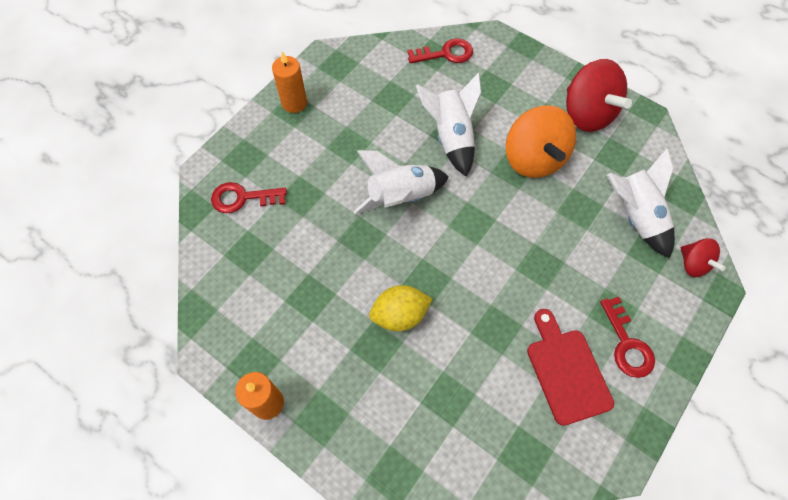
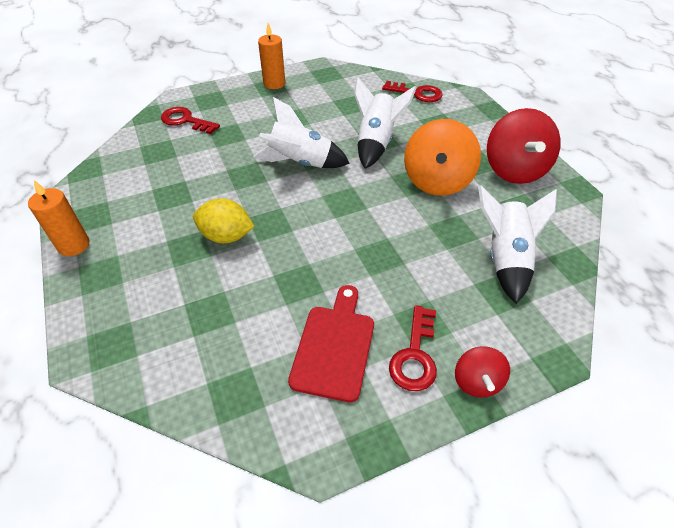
camera: 30 degrees right, 15 degrees down
red spinning top [681,238,726,277] -> red spinning top moved to [455,346,510,397]

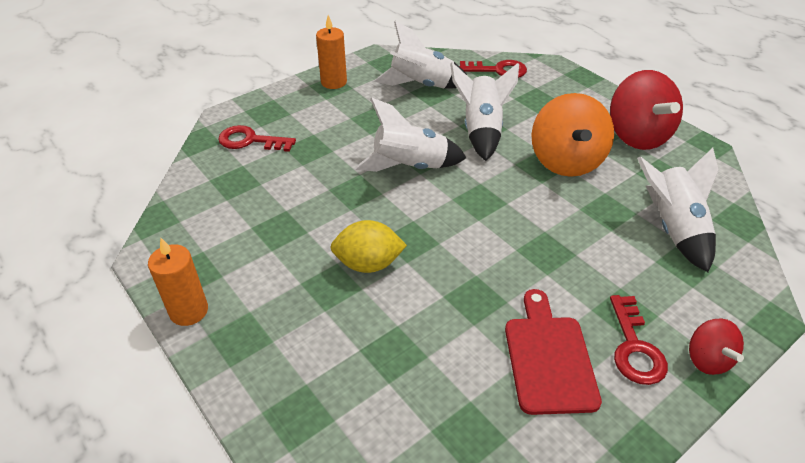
camera: 15 degrees left, 5 degrees down
none -> white rocket [375,21,467,88]

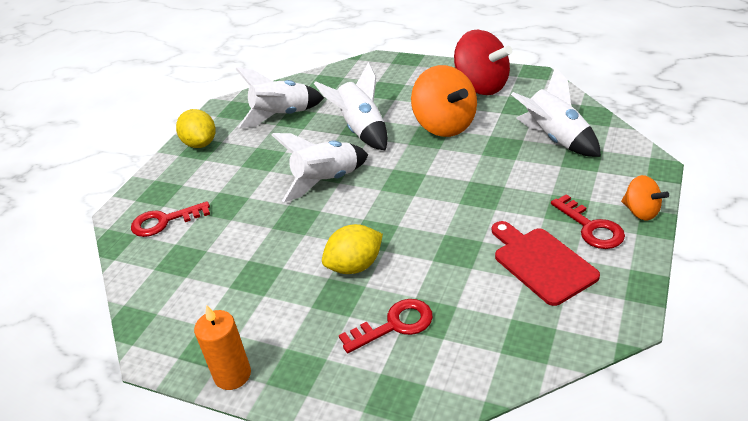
camera: 25 degrees left, 5 degrees down
orange candle [316,15,347,89] -> yellow lemon [176,109,215,148]
red key [460,60,527,78] -> red key moved to [339,299,433,353]
red spinning top [689,319,744,375] -> orange spinning top [621,175,669,221]

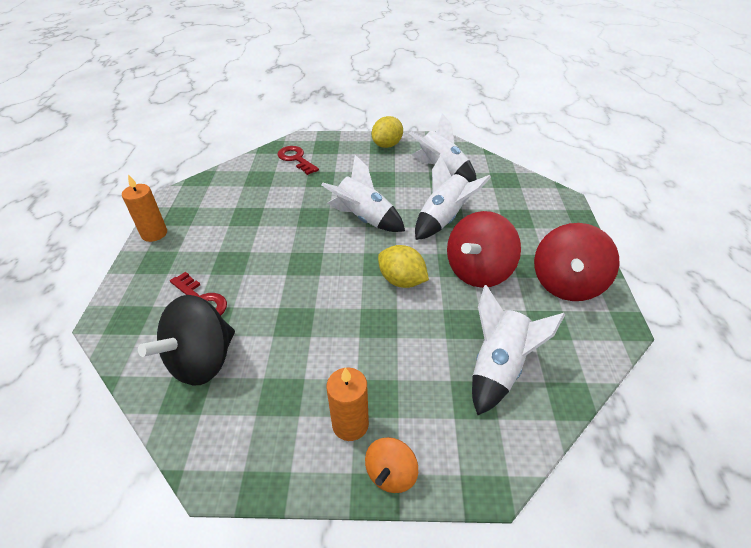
camera: 65 degrees right, 5 degrees up
yellow lemon [322,224,383,274] -> yellow lemon moved to [378,245,429,288]
orange spinning top [411,65,477,137] -> red spinning top [447,211,521,288]
red cutting board [492,221,600,306] -> none
red key [551,194,625,249] -> orange candle [326,367,369,441]
none -> black spinning top [138,295,235,385]

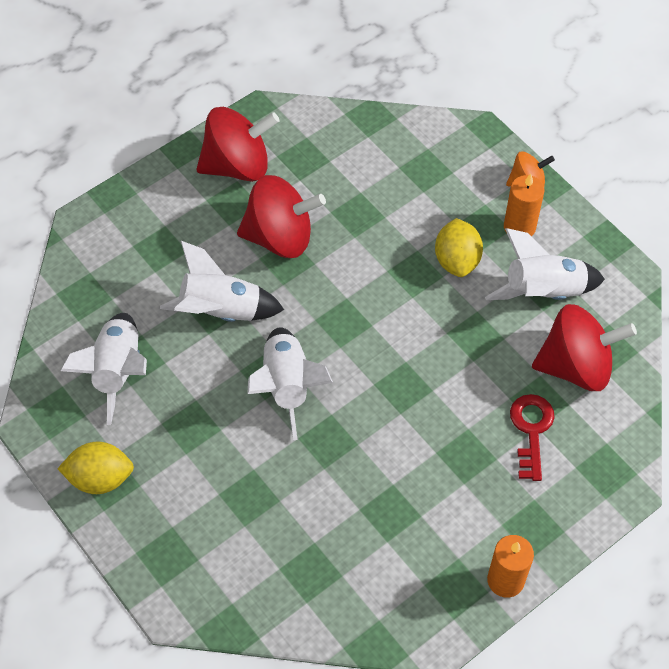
camera: 130 degrees left, 15 degrees up
black spinning top [138,295,235,385] -> red spinning top [532,304,637,391]
red key [277,146,319,175] -> none
yellow lemon [378,245,429,288] -> yellow lemon moved to [435,218,483,277]
white rocket [472,285,565,415] -> white rocket moved to [485,228,605,300]

